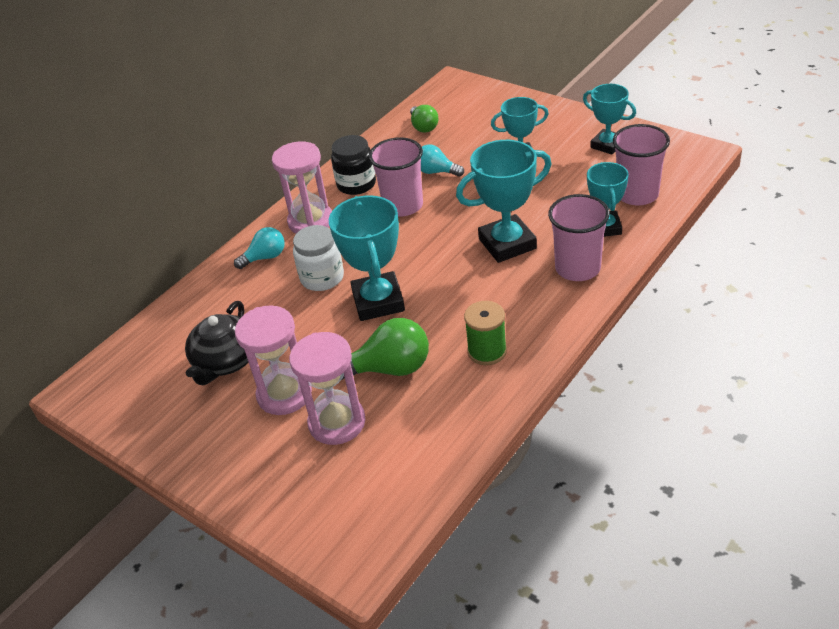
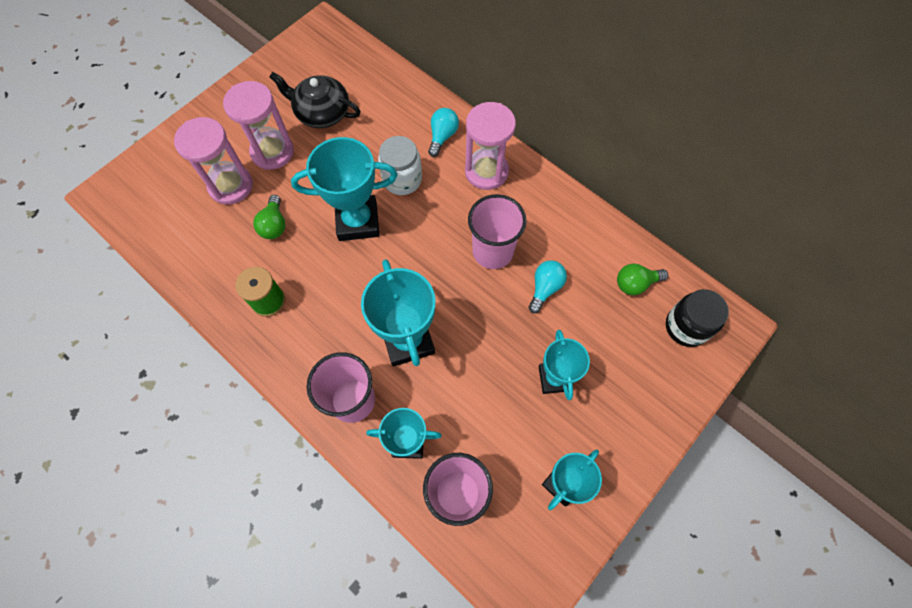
camera: 90 degrees right, 25 degrees up
turquoise light bulb [234,227,285,269] -> turquoise light bulb turned 135 degrees counterclockwise [428,108,459,157]
black jar [331,135,376,195] -> black jar moved to [666,289,729,347]
green light bulb [342,318,429,380] -> green light bulb [253,195,286,239], size x0.63

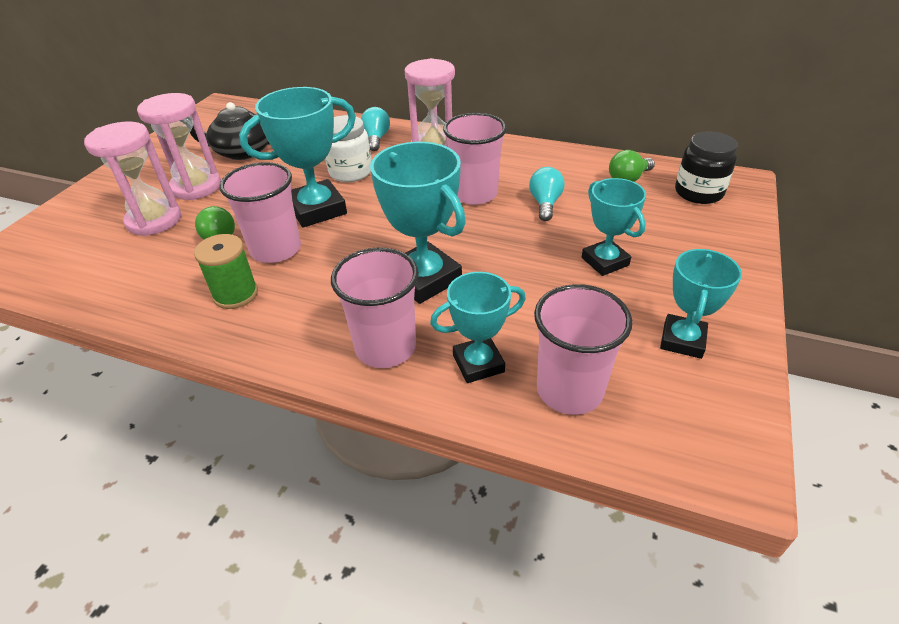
camera: 20 degrees left, 25 degrees down
none -> pink cup [219,162,301,263]

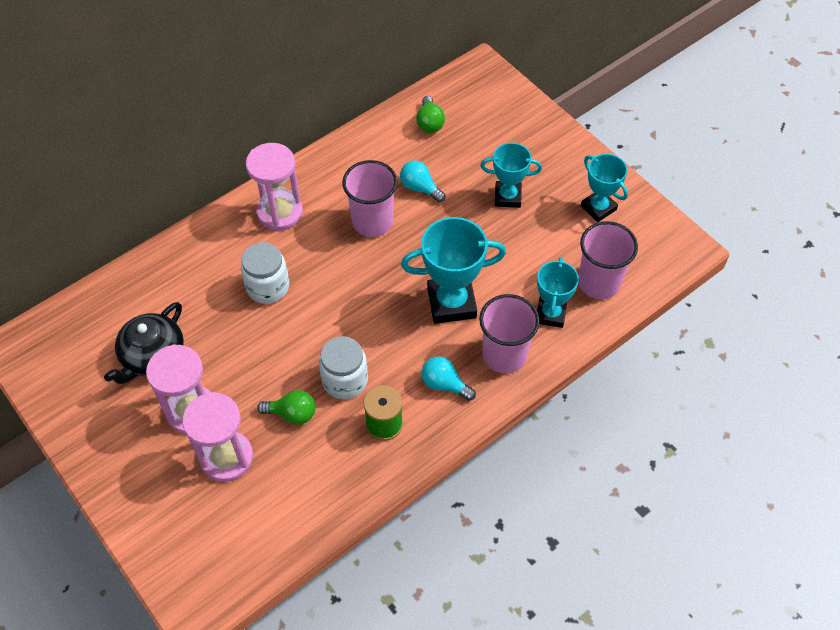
camera: 60 degrees left, 15 degrees up
pink cup [219,162,301,263] -> white jar [319,336,368,399]
turquoise trophy [239,87,356,227] -> none
turquoise light bulb [361,107,390,151] -> turquoise light bulb moved to [422,357,476,401]
black jar [675,131,738,204] -> none

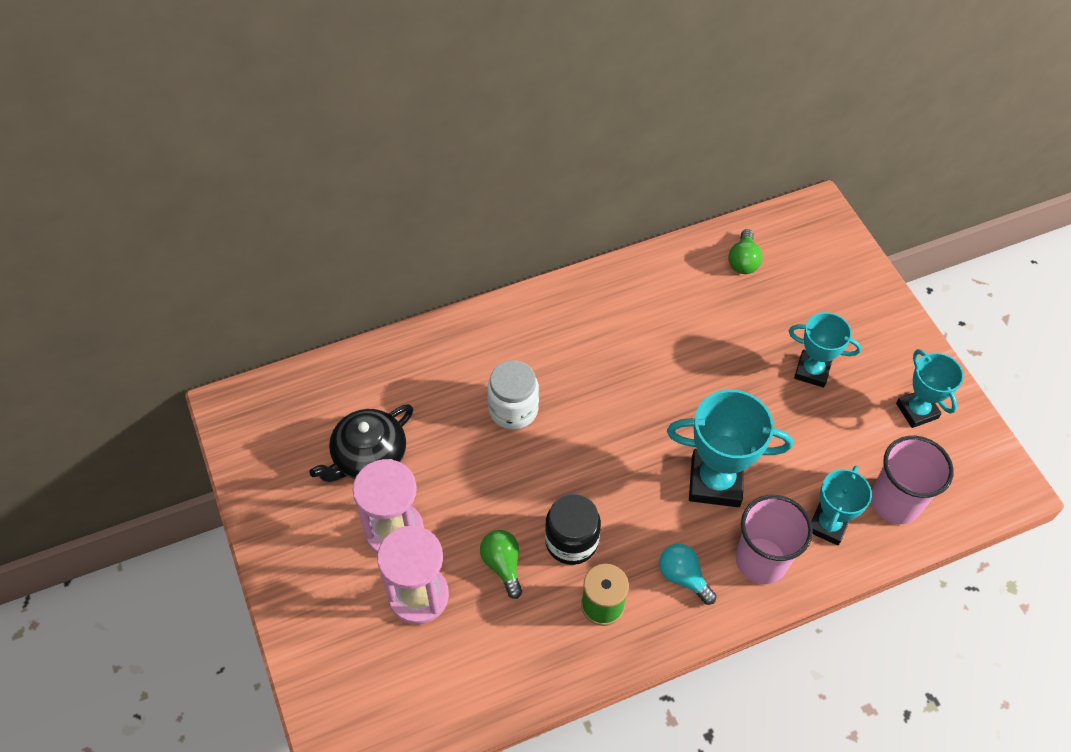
camera: 15 degrees right, 0 degrees up
pink hourglass [246,143,303,231] -> none
green light bulb [257,390,316,425] -> green light bulb turned 135 degrees counterclockwise [480,530,522,599]
white jar [319,336,368,399] -> black jar [545,494,601,565]
pink cup [342,160,398,237] -> none
turquoise light bulb [400,161,446,202] -> none

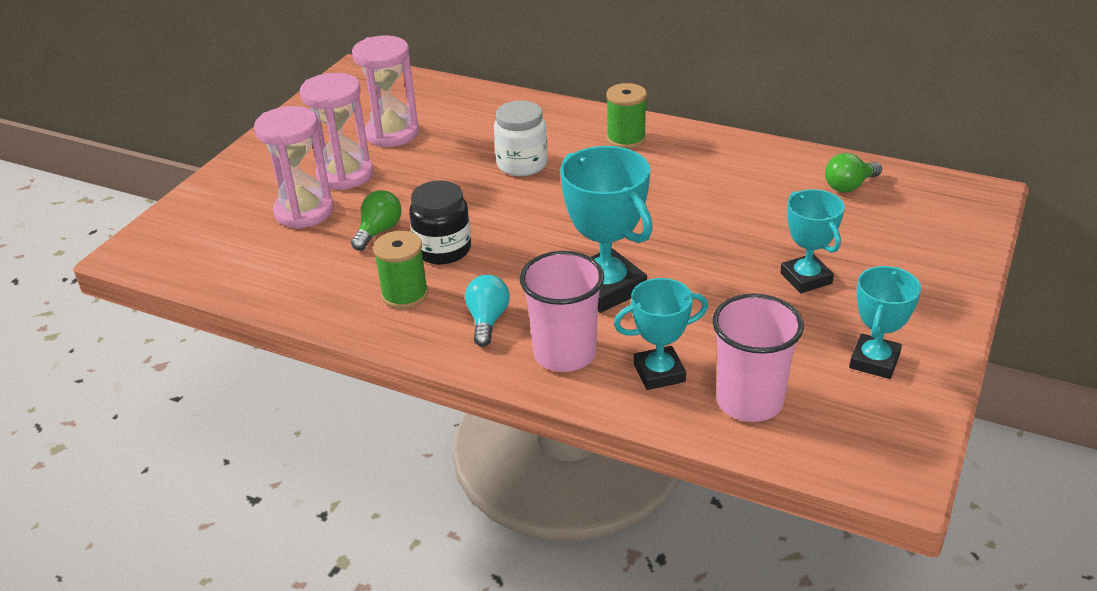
camera: 50 degrees right, 20 degrees down
black teapot [309,404,413,482] -> pink hourglass [352,35,419,147]
none -> green spool [606,83,647,149]

